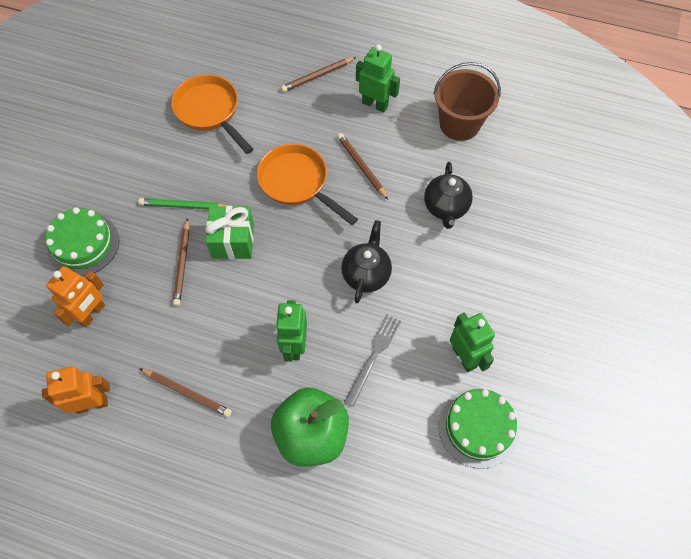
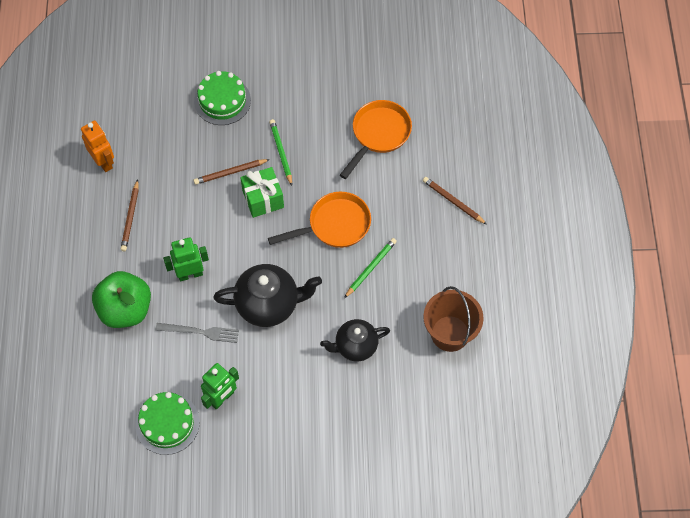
camera: 70 degrees right, 0 degrees up
orange robot [46,266,105,328] -> none
orange pan [257,144,358,225] -> orange pan turned 45 degrees clockwise [268,192,371,248]
brown pencil [337,133,388,199] -> green pencil [344,238,397,298]
black teapot [341,220,392,303] -> black teapot [213,264,322,327], size x1.51
green robot [356,45,400,113] -> none

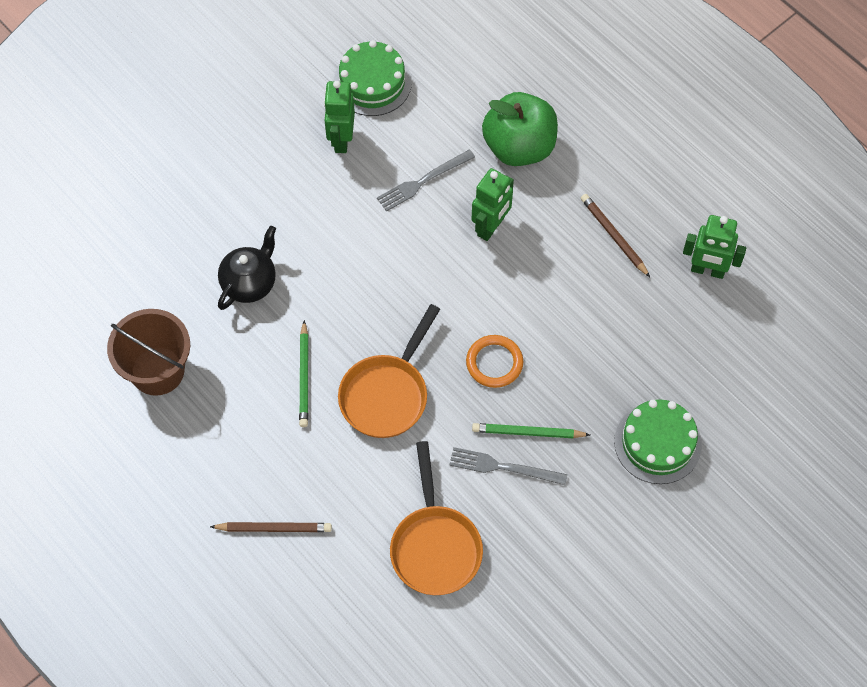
camera: 140 degrees right, 0 degrees up
orange robot [81,121,114,172] -> green robot [683,215,746,279]
brown pencil [194,159,270,185] -> none
black teapot [213,264,322,327] -> none
green gift [240,167,284,218] -> orange ring [466,335,523,388]
green pencil [269,119,292,186] -> green pencil turned 150 degrees clockwise [472,423,590,438]
none -> grey fork [449,447,568,485]

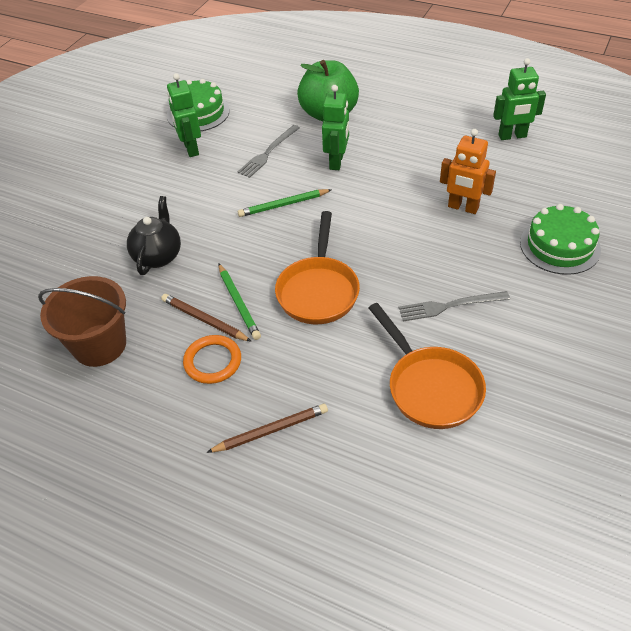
camera: 20 degrees left, 15 degrees down
orange ring [466,335,523,388] -> orange ring moved to [183,335,241,384]
green pencil [472,423,590,438] -> green pencil moved to [238,189,332,217]
brown pencil [581,194,650,277] -> brown pencil moved to [161,294,252,342]
none -> orange robot [440,129,496,214]

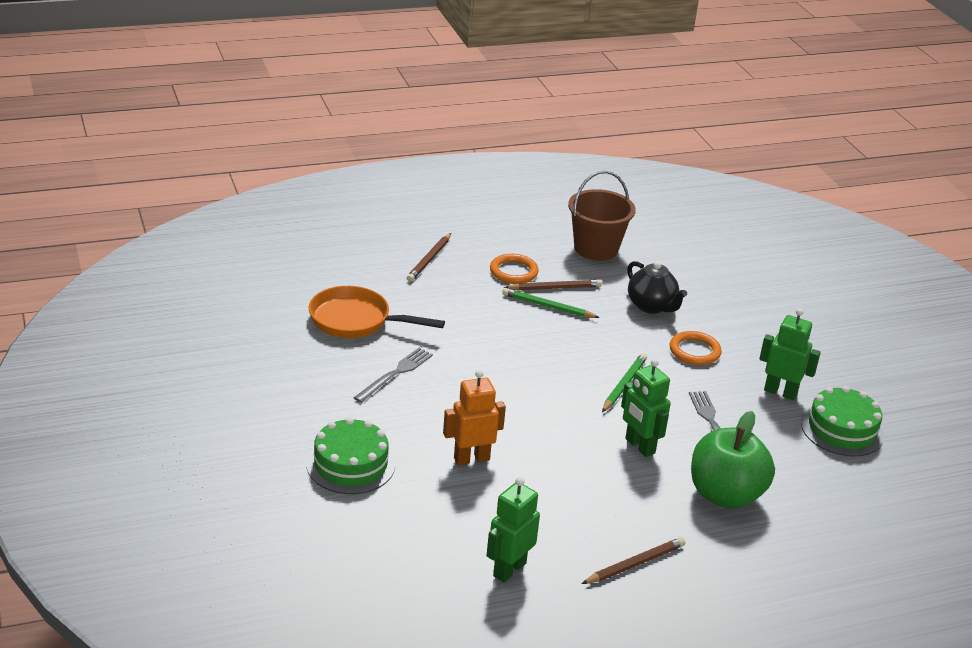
camera: 130 degrees right, 15 degrees down
orange pan [275,211,360,324] -> none
none -> brown pencil [581,537,685,584]
none -> orange ring [670,331,722,365]

